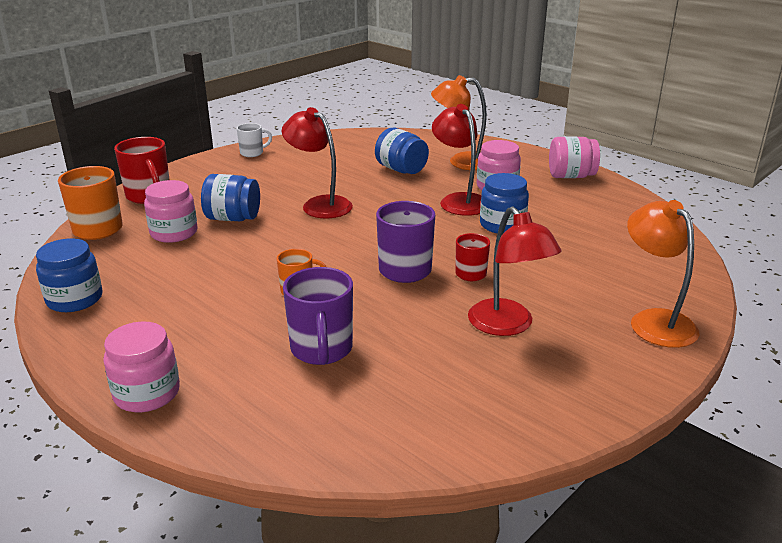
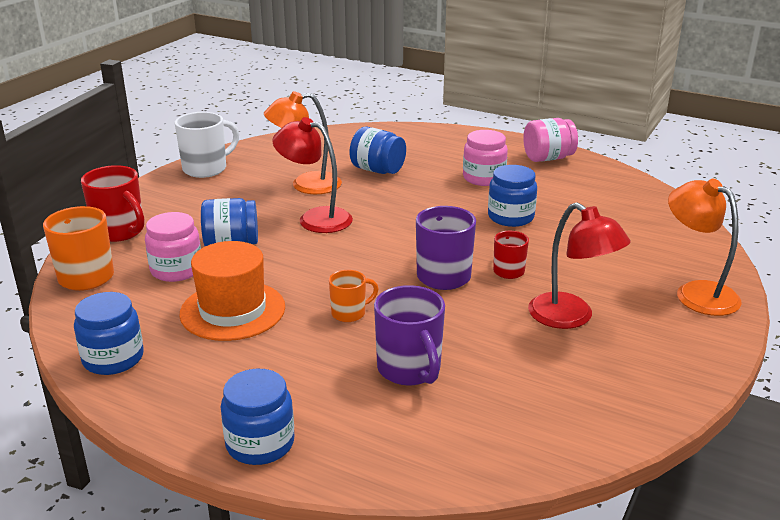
camera: 15 degrees left, 0 degrees up
pink jar [103,322,180,412] -> blue jar [221,369,294,465]
white mug [237,123,272,157] -> white mug [175,112,239,178], size x1.71
orange lamp [431,75,487,170] -> orange lamp moved to [264,91,342,194]
red lamp [432,104,481,216] -> none
none -> orange hat [179,241,285,341]

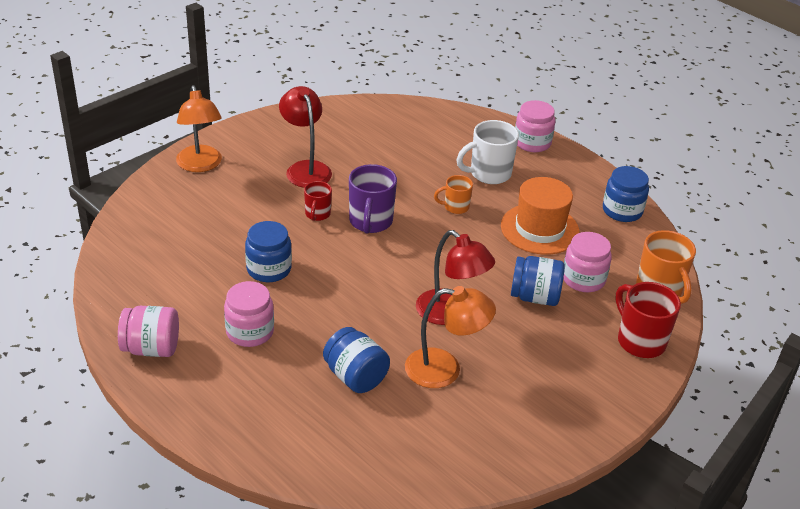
camera: 165 degrees left, 10 degrees up
white mug [175,112,239,178] -> white mug moved to [456,120,519,184]
blue jar [221,369,294,465] -> pink jar [515,100,555,152]
purple mug [374,285,445,386] -> none

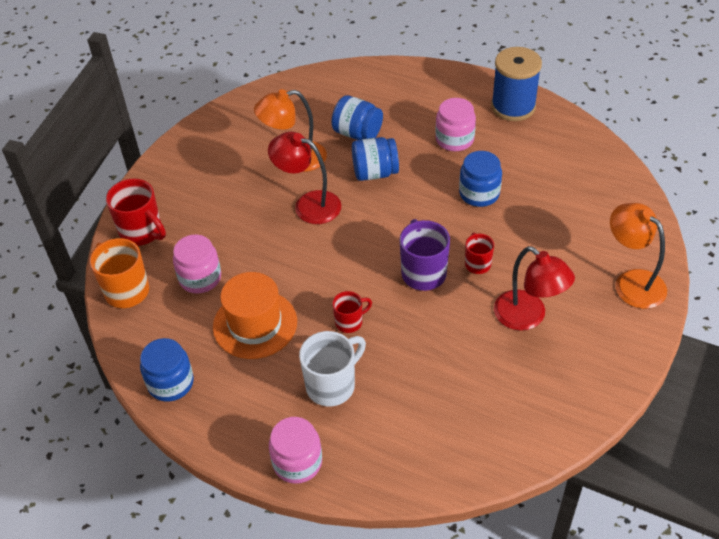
camera: 165 degrees right, 10 degrees up
pink jar [118,306,179,357] -> blue spool [491,47,542,121]
orange mug [434,175,473,214] -> red mug [332,291,372,333]
blue jar [511,256,565,306] -> blue jar moved to [352,137,399,181]

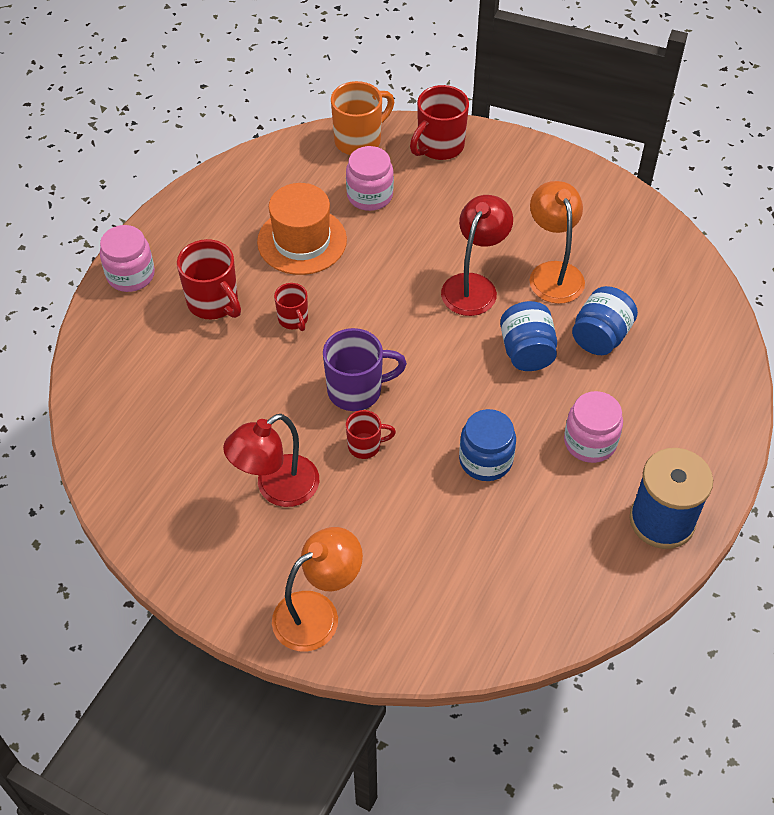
camera: 90 degrees right, 5 degrees up
blue jar [140,338,194,402] -> none
white mug [299,331,366,406] -> red mug [177,239,241,319]

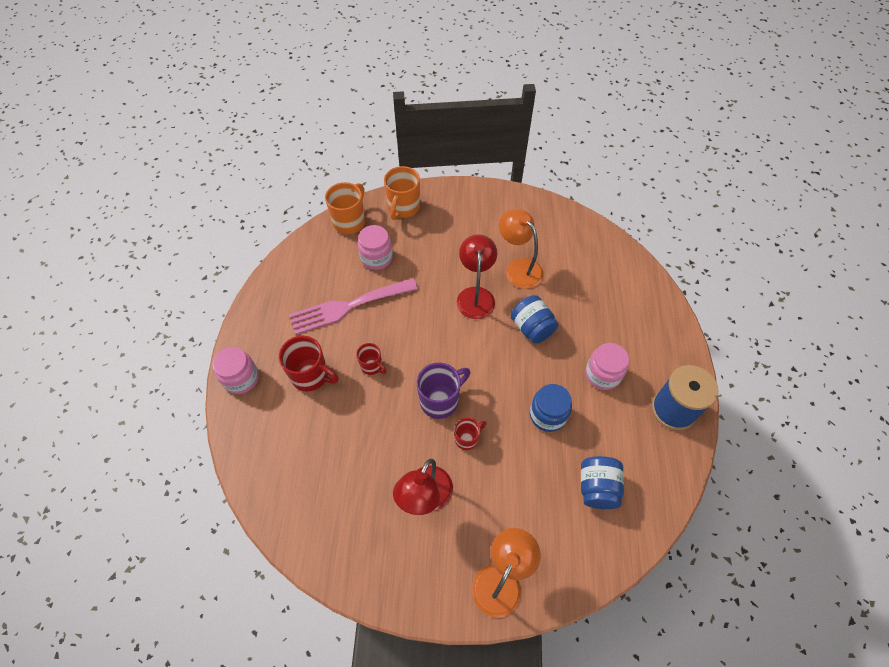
camera: 25 degrees left, 5 degrees up
orange hat [257,183,347,275] -> pink fork [289,278,418,335]
red mug [410,85,469,160] -> orange mug [384,166,420,220]
blue jar [572,286,638,355] -> blue jar moved to [581,456,624,509]

